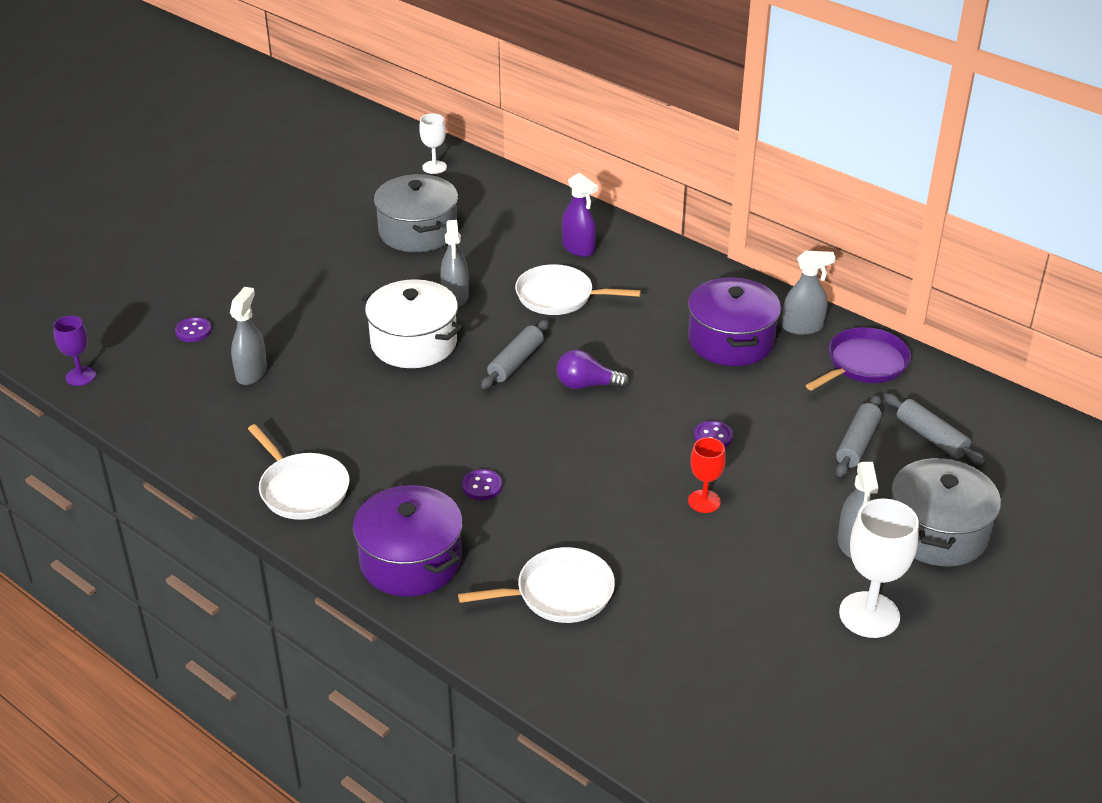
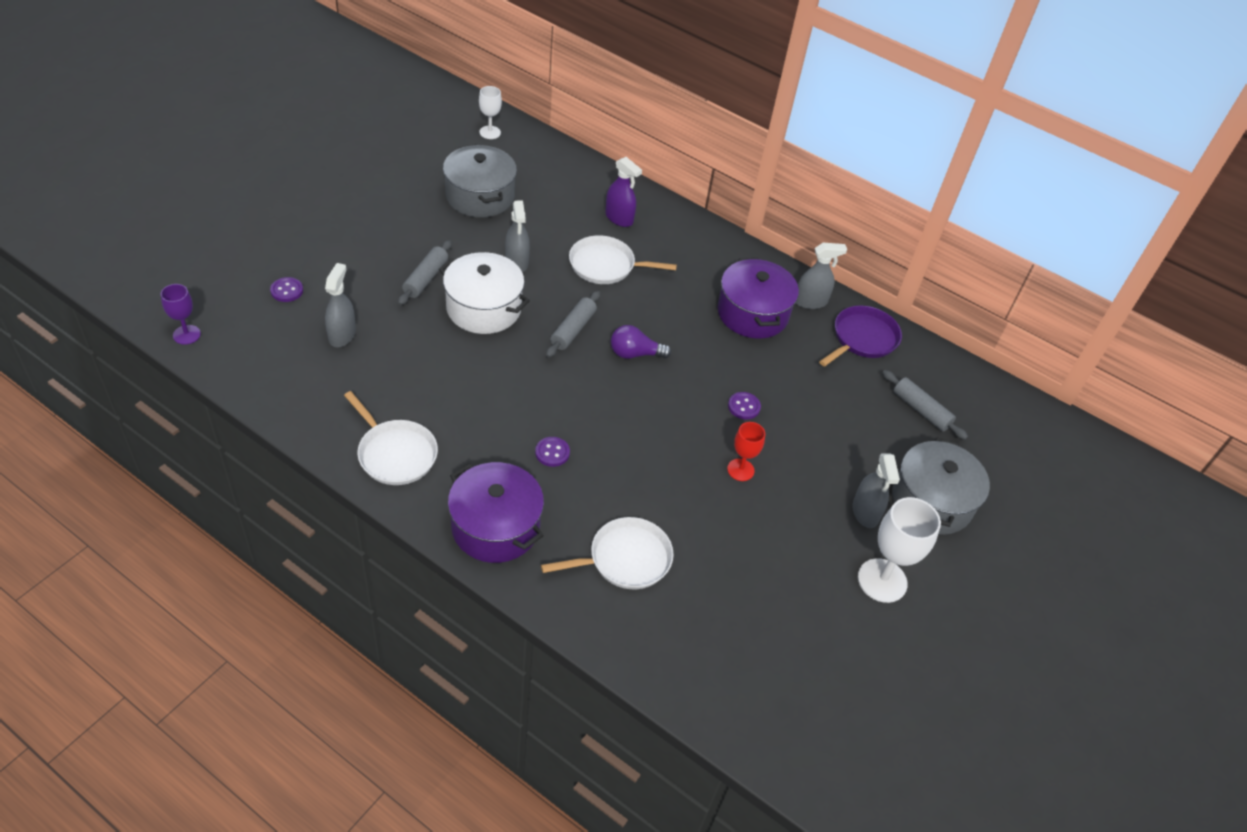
camera: 10 degrees left, 10 degrees up
grey rolling pin [836,395,882,477] -> grey rolling pin moved to [398,240,452,306]

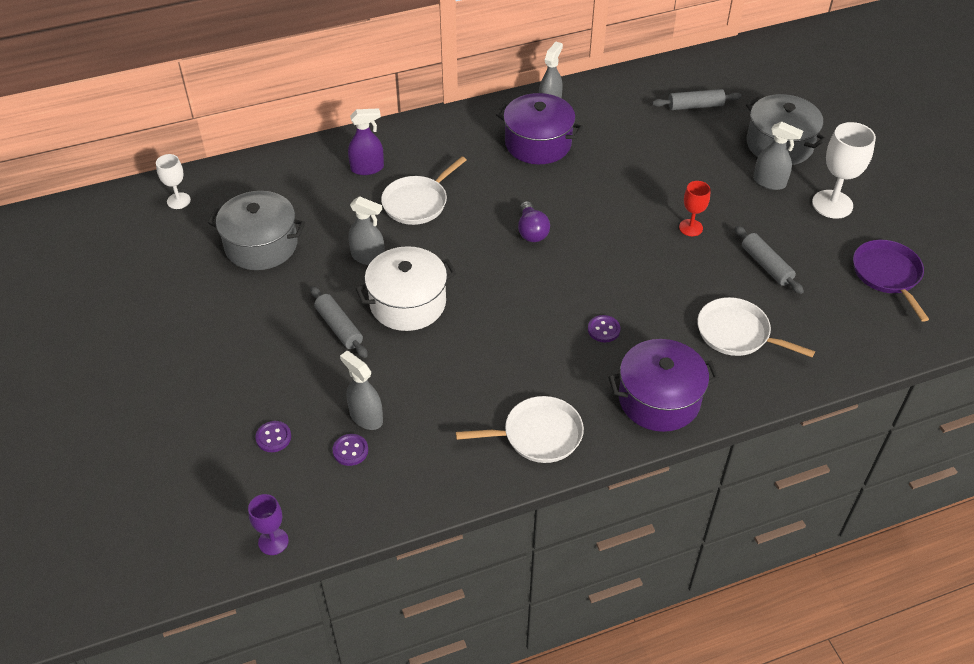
camera: 50 degrees left, 0 degrees up
white pan [541,517,674,589] -> white pan turned 75 degrees counterclockwise [697,297,815,358]
grey rolling pin [546,291,600,358] -> grey rolling pin moved to [735,226,804,294]
purple light bulb [611,325,671,359] -> purple light bulb turned 45 degrees counterclockwise [518,201,550,242]
purple button [728,392,761,419] -> purple button moved to [333,434,368,466]
purple pan [819,305,902,367] -> purple pan moved to [853,240,929,322]

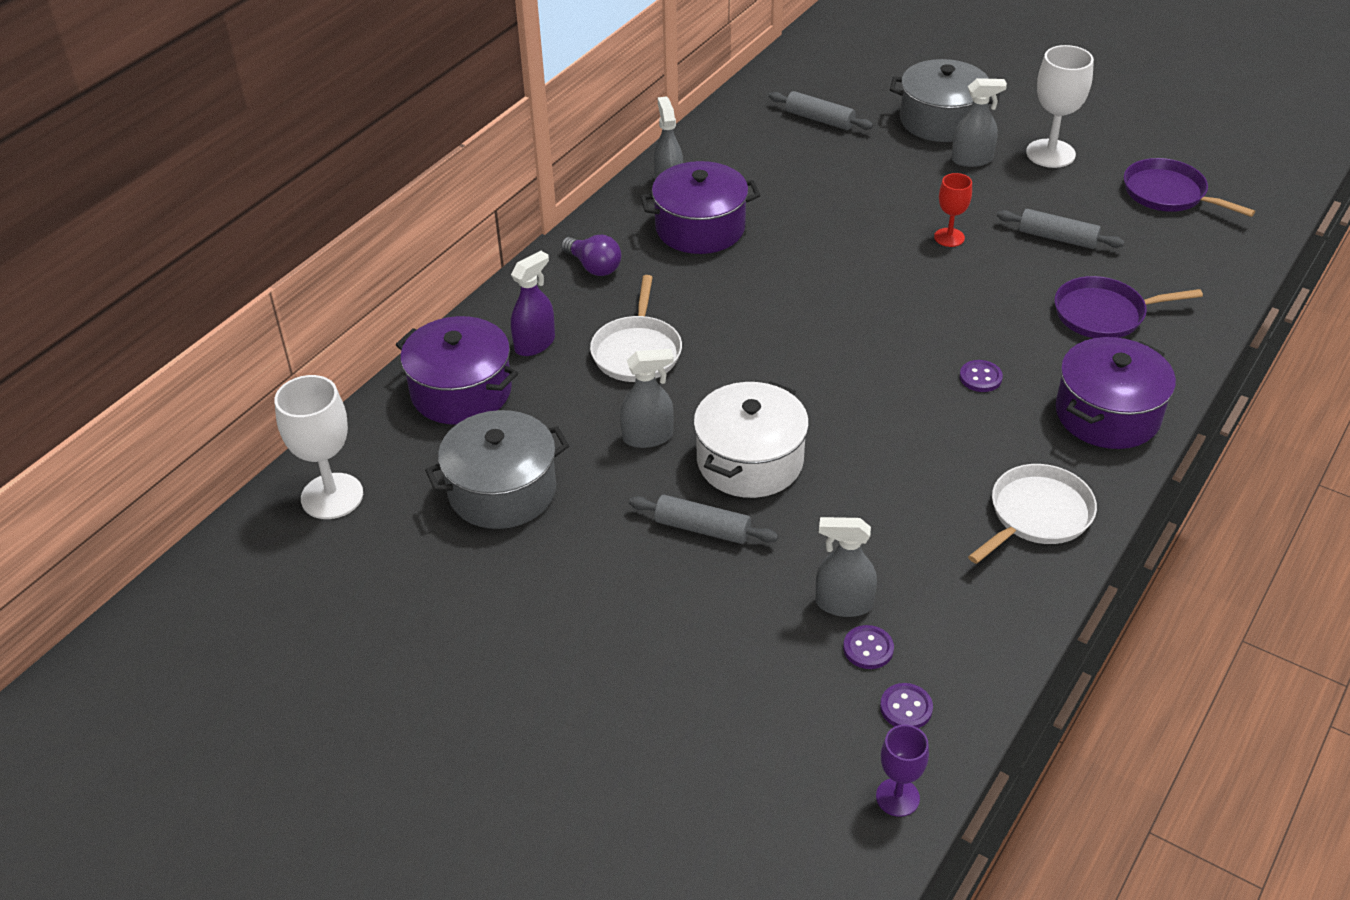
camera: 35 degrees left, 5 degrees down
white goblet [156,154,191,209] -> white goblet [274,375,363,519], size x1.71
purple button [255,421,291,452] -> purple button moved to [880,683,933,728]
purple light bulb [518,201,550,242] -> purple light bulb moved to [561,235,621,276]
grey rolling pin [652,89,741,110] -> grey rolling pin turned 75 degrees clockwise [769,91,873,130]
white pan [697,297,815,358] -> purple pan [1055,276,1203,338]
none -> purple pot [396,316,518,425]

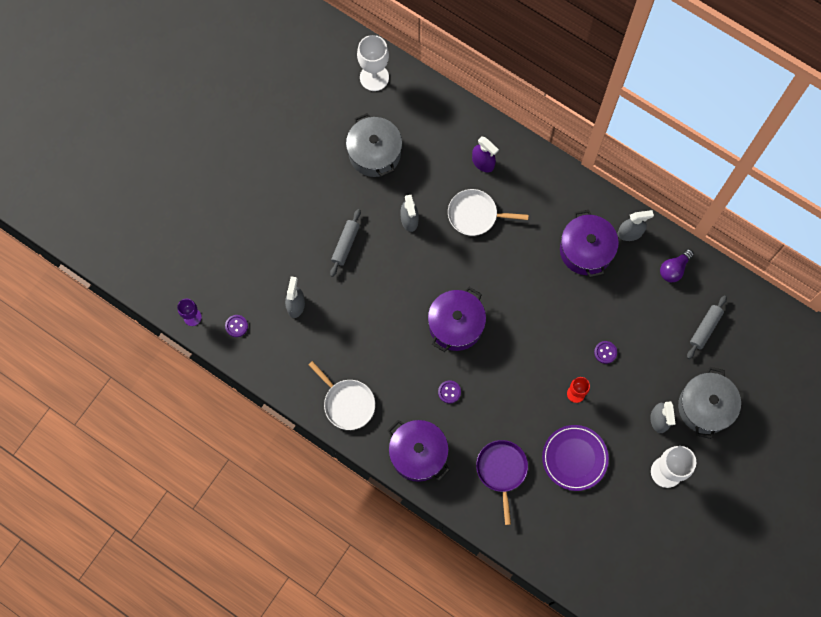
camera: 90 degrees right, 30 degrees up
purple pot [396,316,518,425] -> purple pot moved to [428,287,486,352]
purple light bulb [561,235,621,276] -> purple light bulb moved to [660,249,694,282]
white pot [693,381,809,498] -> none
purple button [843,625,894,669] -> purple button moved to [594,341,617,364]
grey rolling pin [997,209,1124,249] -> purple plate [542,425,609,491]
purple pan [1124,158,1255,217] -> none

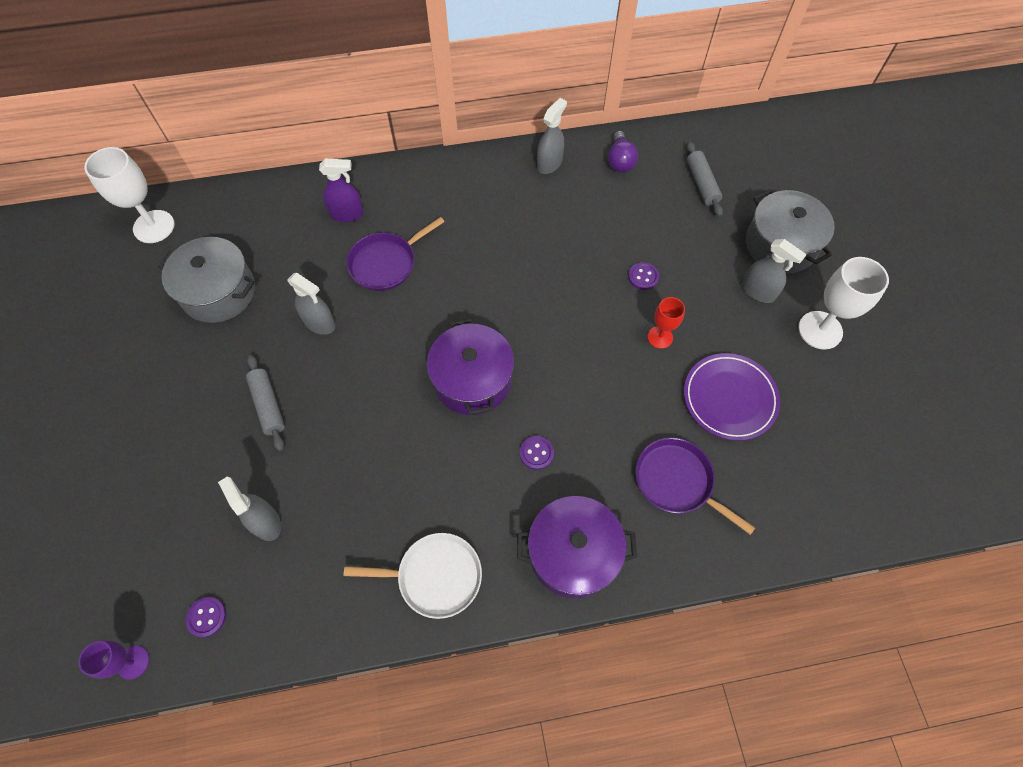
camera: 45 degrees left, 10 degrees down
white pan [448,189,529,236] -> purple pan [346,217,445,291]
purple pot [560,210,619,277] -> none

